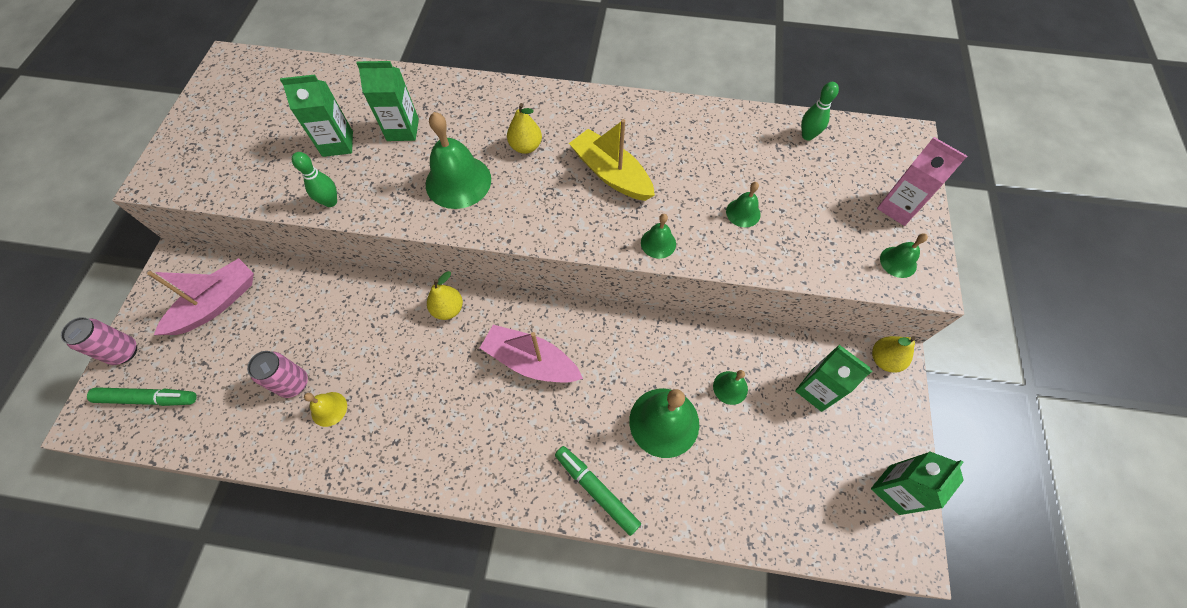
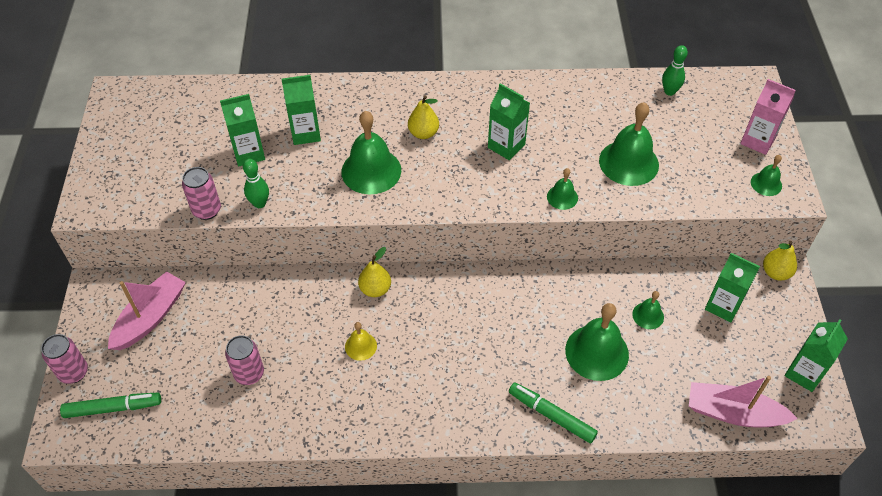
camera: 10 degrees left, 10 degrees down
yellow bell [304,392,347,427] -> yellow bell moved to [345,322,377,361]
pink boat [480,325,583,383] -> pink boat moved to [689,376,798,427]
yellow boat [569,119,655,201] -> green carton [488,83,530,160]
green bell [726,182,761,227] -> green bell [599,102,659,186], size x1.96
none -> pink can [182,167,221,220]

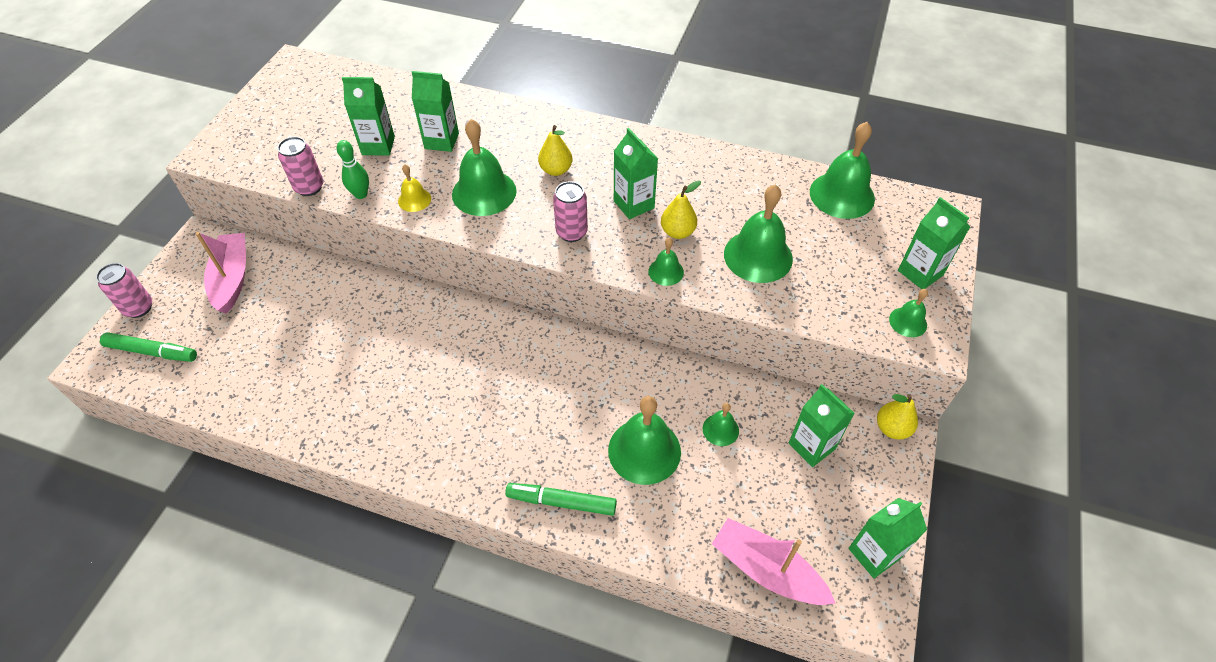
camera: 20 degrees right, 0 degrees up
pink boat [108,271,186,350] -> pink boat turned 60 degrees counterclockwise [195,232,246,314]
pink can [225,335,264,385] -> pink can moved to [553,181,588,242]
yellow bell [345,322,377,361] -> yellow bell moved to [398,165,431,212]
yellow pear [358,247,391,297] -> yellow pear moved to [661,180,701,239]
green marker [509,382,598,443] -> green marker turned 45 degrees counterclockwise [505,483,617,516]
green bowling pin [662,45,688,96] -> green bell [810,122,875,219]
pink carton [740,79,796,155] -> green carton [898,197,970,289]

